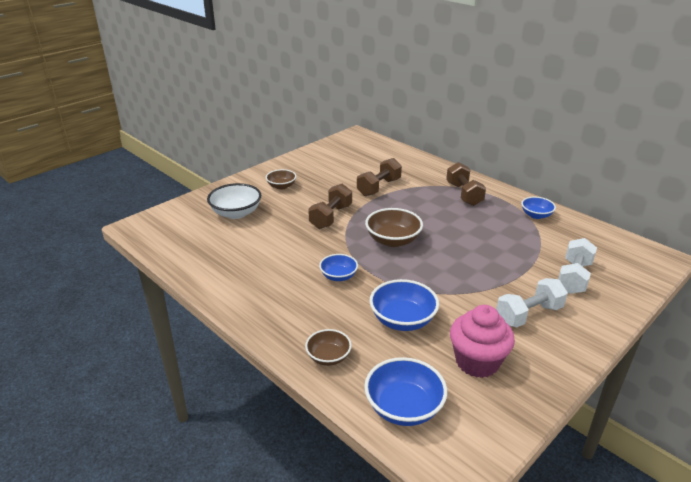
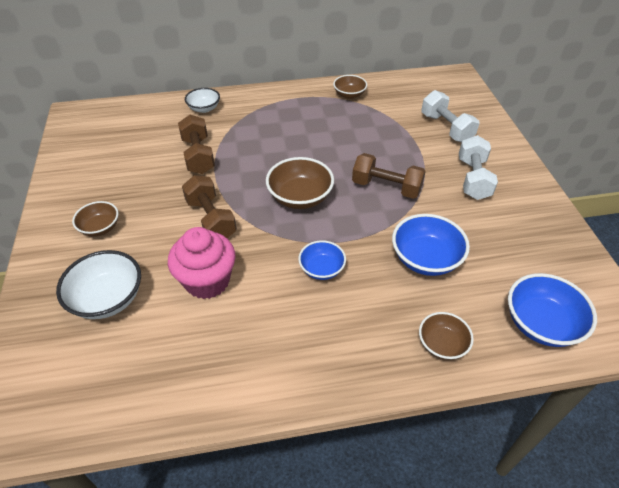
camera: 55 degrees left, 15 degrees up
brown dumbbell [446,162,486,206] -> brown dumbbell moved to [352,153,426,199]
pink cupcake [450,305,515,378] -> pink cupcake moved to [168,227,236,299]
blue bowl [521,197,556,219] -> brown bowl [333,75,367,99]
none -> white bowl [185,88,220,113]

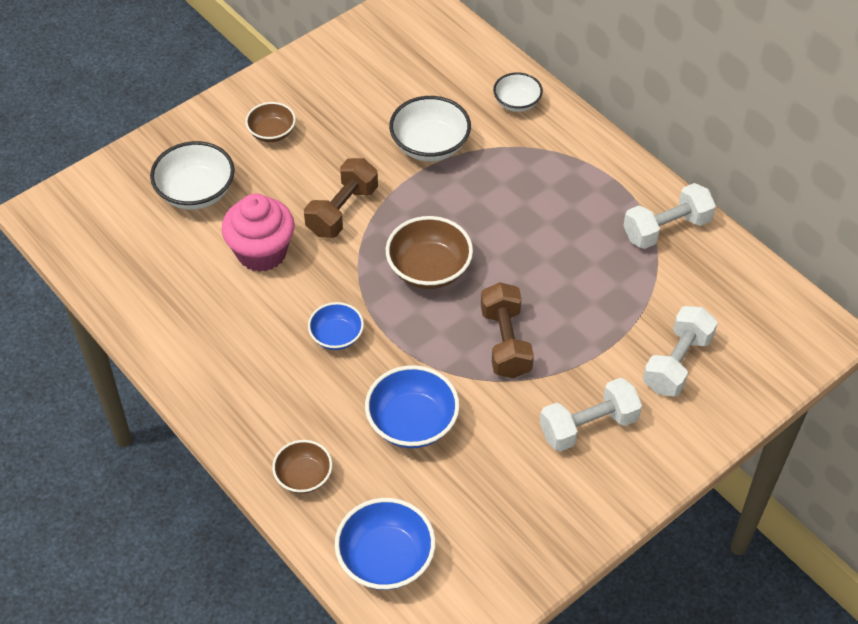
camera: 60 degrees right, 5 degrees up
brown dumbbell [178,115,215,174] -> white bowl [389,96,471,161]
brown bowl [333,75,367,99] -> white dumbbell [623,183,716,249]

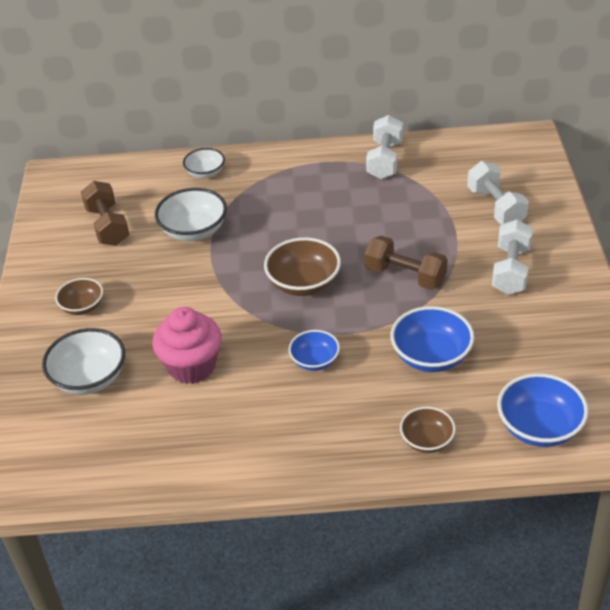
camera: 50 degrees left, 10 degrees down
brown dumbbell [304,158,378,238] -> brown dumbbell moved to [81,181,129,246]

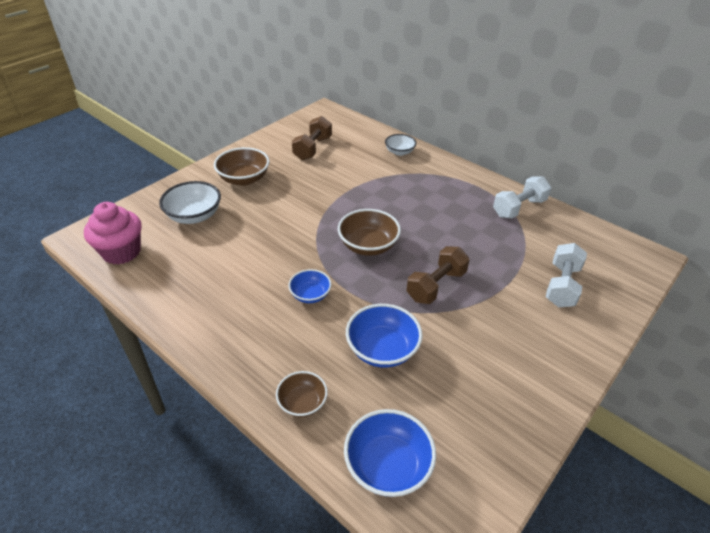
camera: 40 degrees right, 0 degrees up
brown bowl [55,278,103,315] -> brown bowl [214,147,269,186], size x1.61
pink cupcake [152,307,222,384] -> pink cupcake moved to [84,202,142,265]
white bowl [155,188,227,241] -> none
brown dumbbell [364,236,448,290] -> brown dumbbell turned 60 degrees clockwise [406,246,470,304]
white dumbbell [492,219,533,295] -> none

